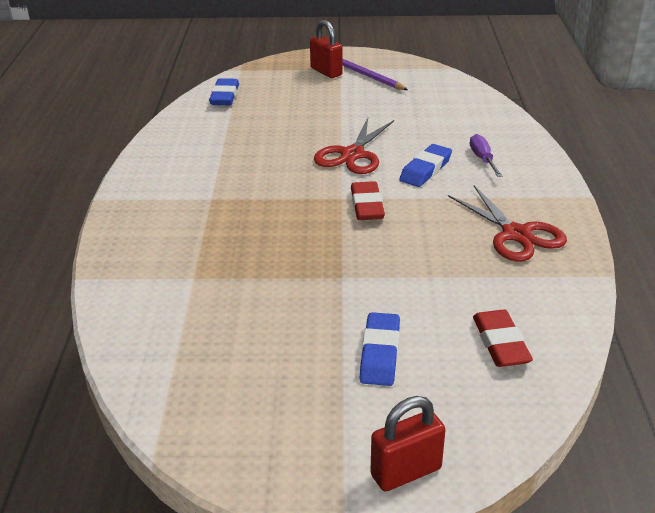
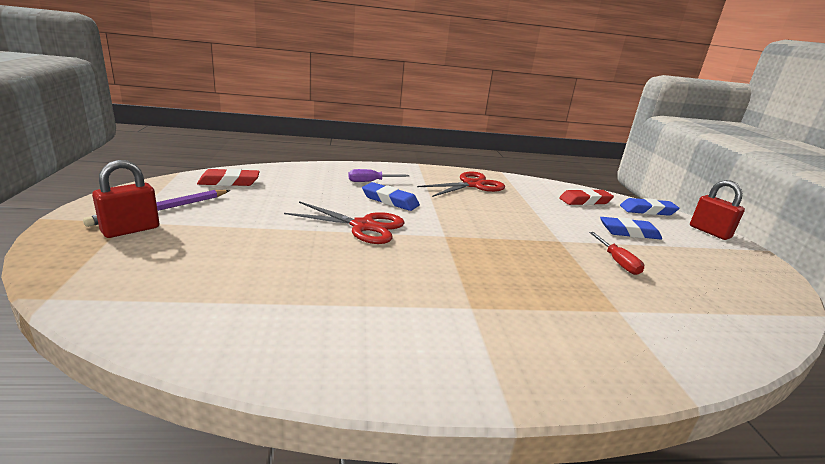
camera: 100 degrees left, 10 degrees down
blue eraser [209,78,239,105] -> blue eraser moved to [620,198,680,216]
red eraser [351,181,385,220] -> red eraser moved to [197,168,260,186]
none -> red screwdriver [589,232,644,275]

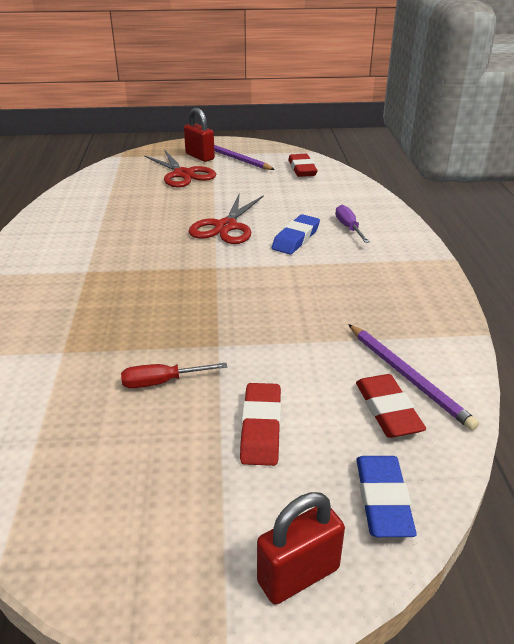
camera: 95 degrees right, 10 degrees up
red scissors [417,172,505,197] -> red scissors moved to [144,150,216,187]
blue eraser [600,217,662,240] -> red eraser [240,383,281,466]
none -> purple pencil [348,324,479,431]

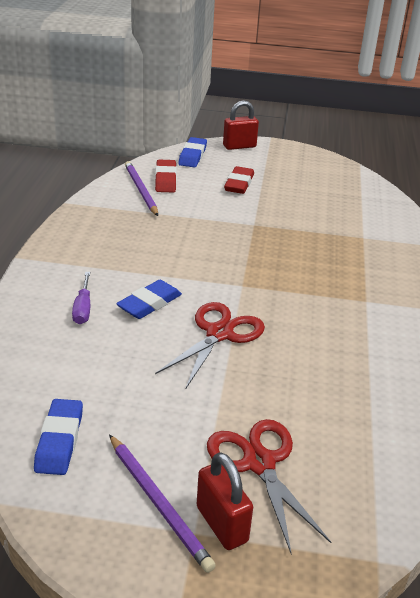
camera: 170 degrees left, 0 degrees up
red screwdriver [121,363,228,388] -> none
red eraser [288,154,317,177] -> blue eraser [34,399,83,475]

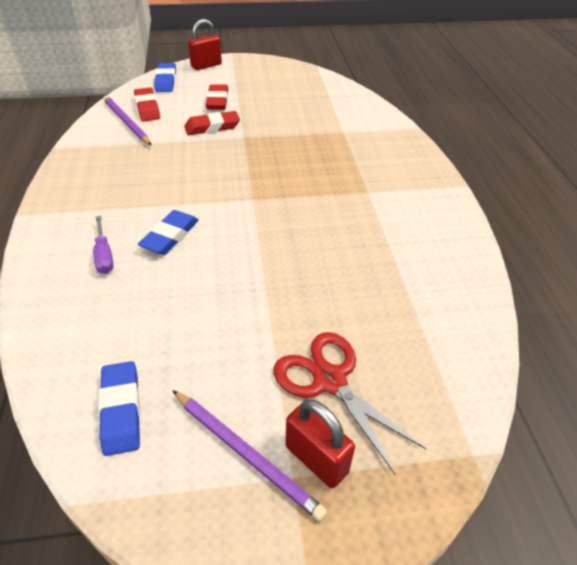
camera: 15 degrees left, 10 degrees up
red scissors [155,302,265,390] -> none
none -> red eraser [184,111,240,135]

